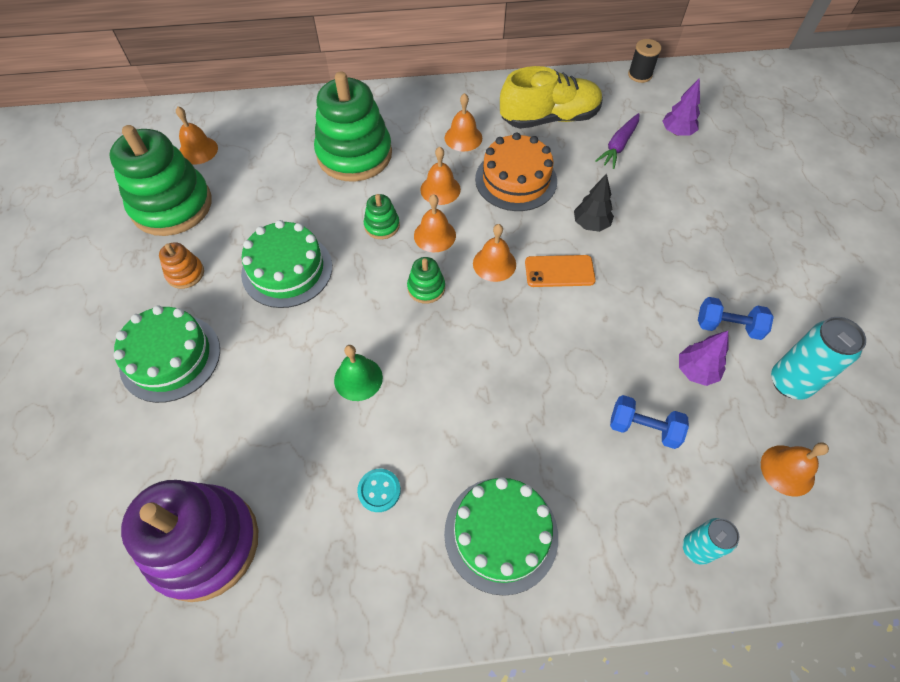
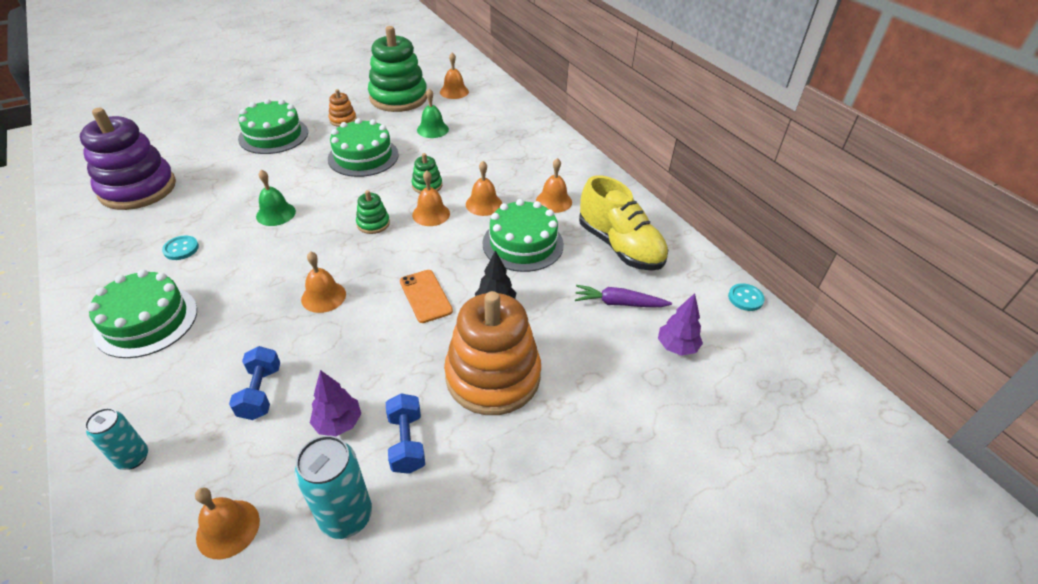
camera: 65 degrees right, 15 degrees down
green stacking toy [314,71,392,181] -> none
orange bell [473,224,516,282] -> orange bell moved to [301,251,346,313]
orange cake [475,132,557,211] -> green cake [483,199,564,272]
black spool [628,39,661,83] -> turquoise button [728,283,765,311]
none -> green bell [417,88,449,138]
none -> orange stacking toy [444,291,541,415]

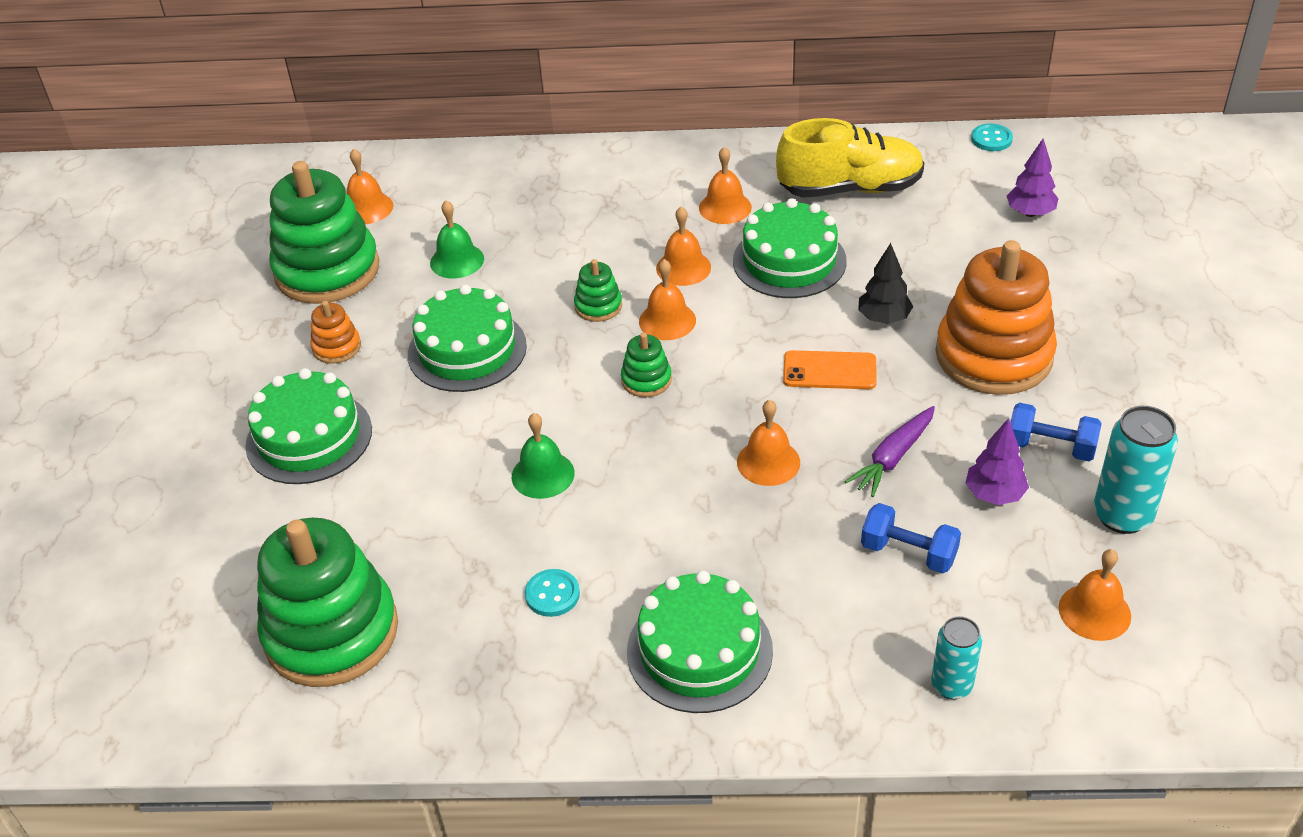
camera: 55 degrees left, 0 degrees up
purple stacking toy [80,108,176,210] -> green stacking toy [257,518,398,687]
purple carrot [575,285,672,307] -> purple carrot moved to [845,406,935,497]

